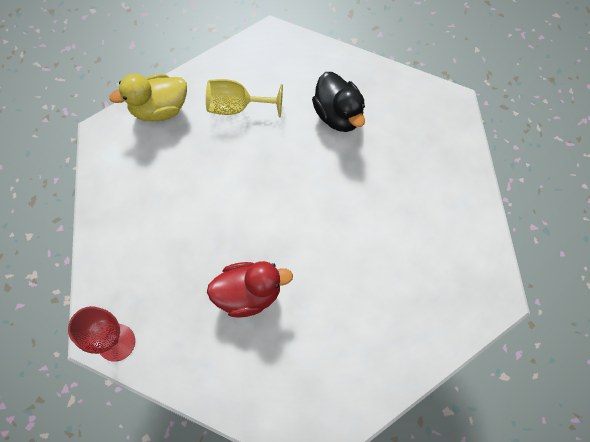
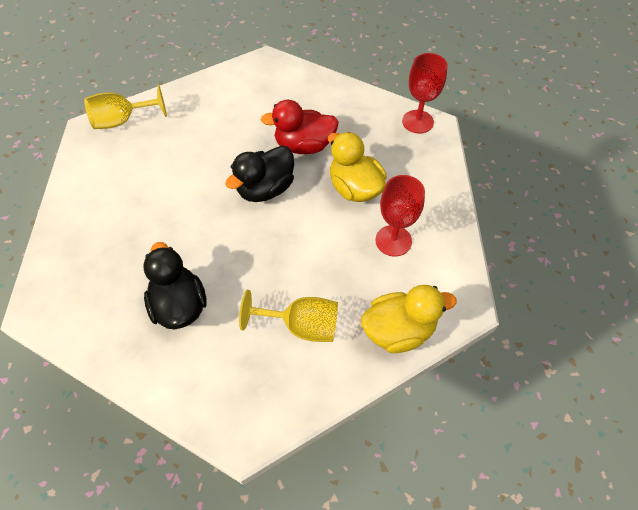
camera: 175 degrees left, 10 degrees down
none -> yellow goblet [84,84,167,129]
none -> black duck [225,146,294,202]
none -> yellow duck [328,132,387,202]
none -> red goblet [375,175,425,257]

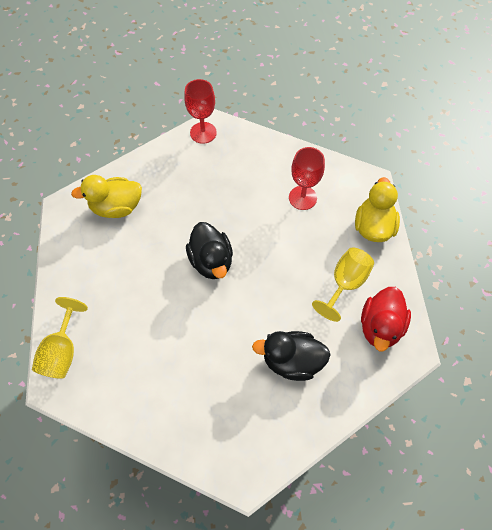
camera: 65 degrees left, 5 degrees up
red duck [260,100,339,154] -> red duck moved to [361,287,411,351]
yellow duck [328,132,387,202] -> yellow duck moved to [71,175,142,218]

